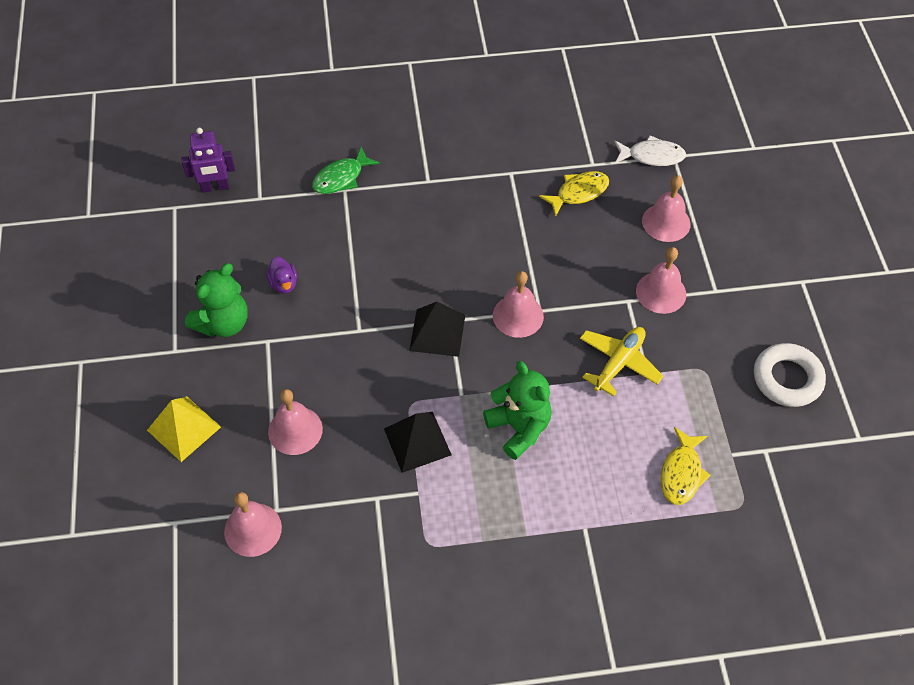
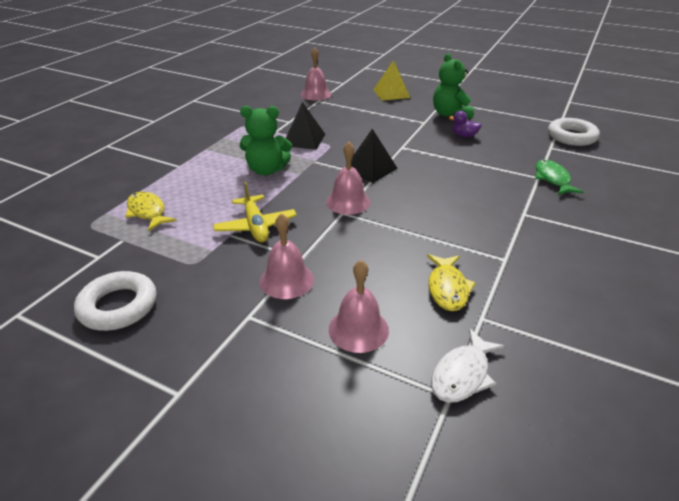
camera: 125 degrees right, 20 degrees down
purple robot [181,128,235,192] -> white ring [548,118,600,146]
pink bell [268,389,323,455] -> none

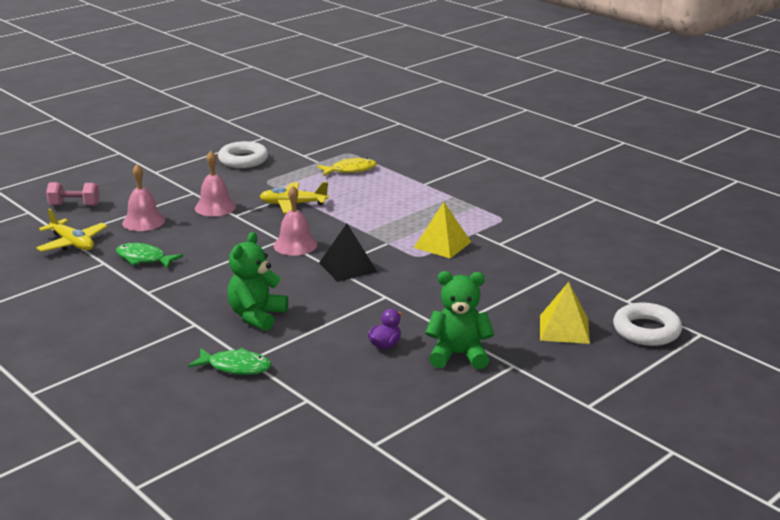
camera: 110 degrees right, 10 degrees down
green teddy bear [240,106,292,175] -> green teddy bear moved to [227,232,288,331]
black pyramid [286,102,325,150] -> yellow pyramid [414,202,471,259]
pink bell [301,47,331,100] -> none
yellow fish [427,254,476,311] -> green fish [116,243,183,268]
white fish [431,328,505,403] -> yellow plane [36,209,107,252]
white ring [548,118,600,146] -> white ring moved to [613,303,682,346]
none -> pink dumbbell [46,182,100,206]

